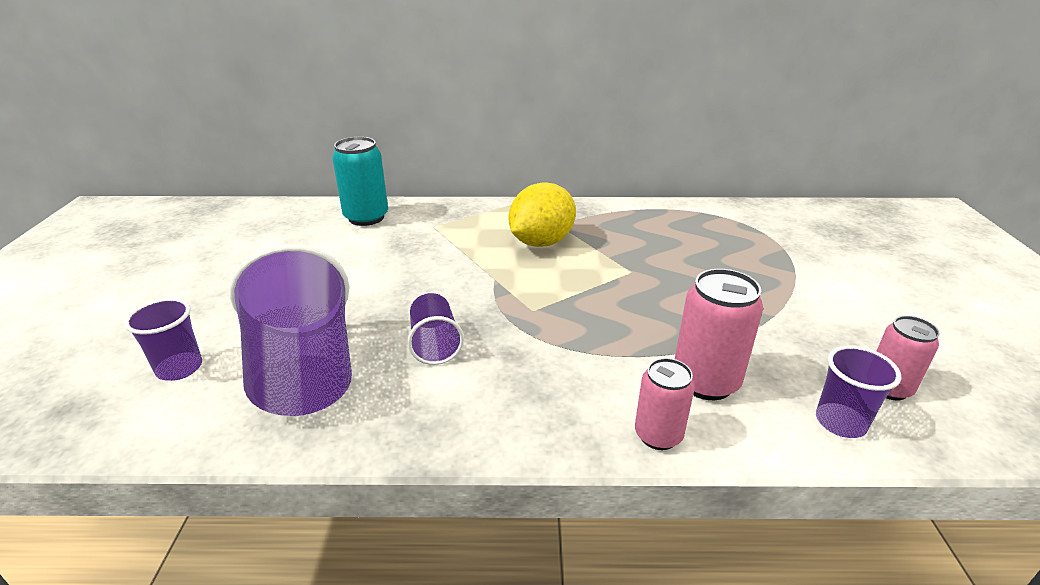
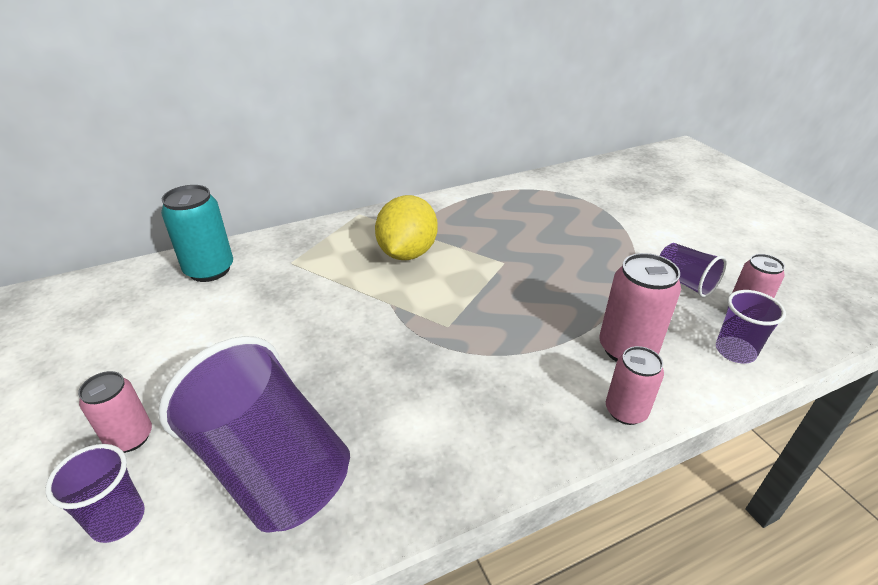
camera: 25 degrees left, 5 degrees up
purple cup [407,293,464,365] -> purple cup moved to [659,243,726,297]
none -> pink can [78,371,152,453]

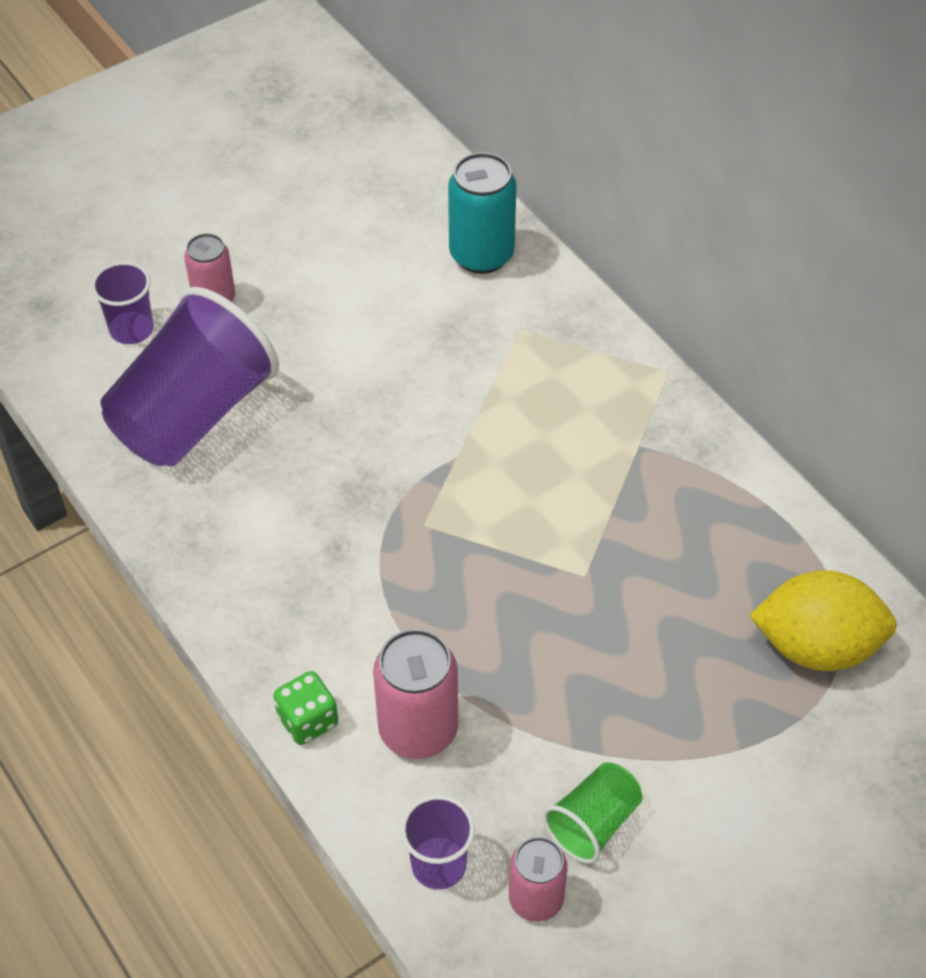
camera: 80 degrees right, 15 degrees up
yellow lemon [375,195,438,260] -> yellow lemon moved to [749,570,897,671]
pink can [606,346,664,425] -> green dice [273,671,338,745]
purple cup [659,243,726,297] -> green cup [543,762,643,864]

